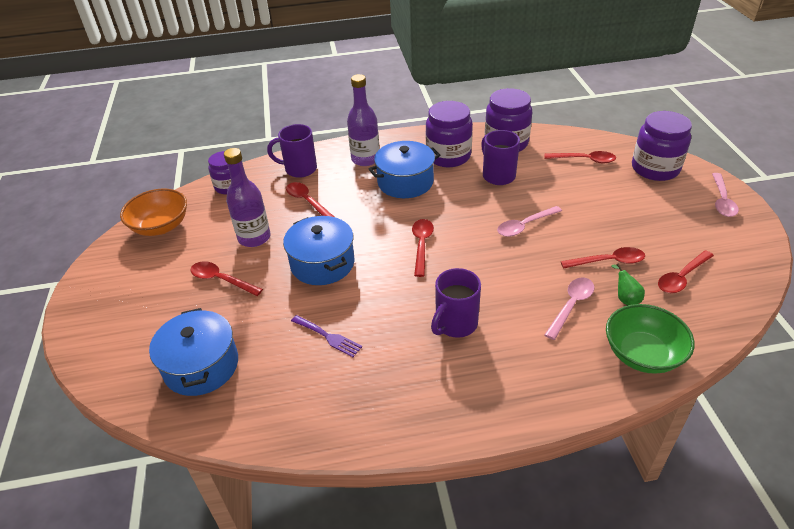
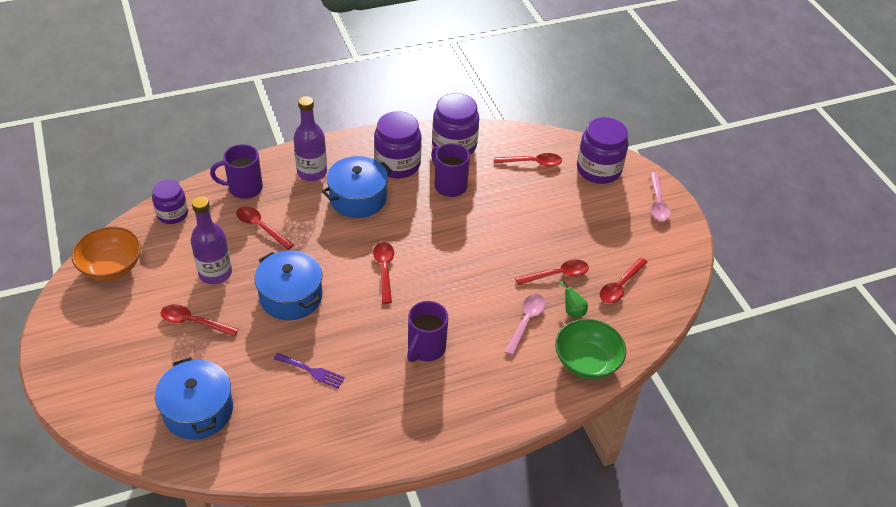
camera: 15 degrees left, 5 degrees up
pink spoon [497,206,562,237] -> none

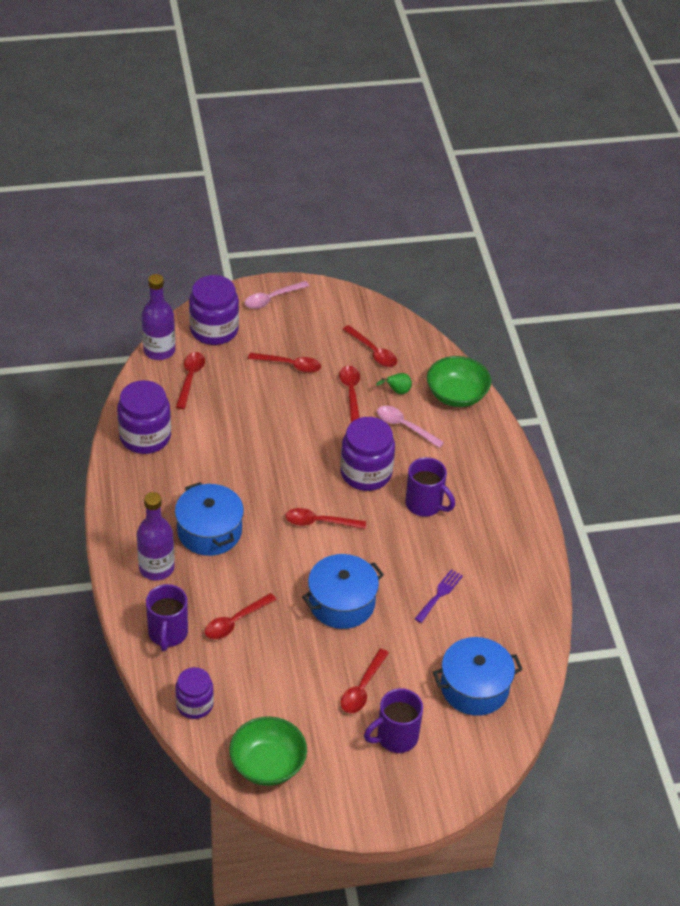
camera: 80 degrees left, 0 degrees up
orange bowl [72,226,141,281] -> green bowl [229,716,307,786]
purple bottle [191,196,232,284] -> purple bottle moved to [141,274,175,360]
purple jar [374,111,422,178] -> purple jar moved to [340,417,395,491]
purple mug [431,143,470,197] -> purple mug moved to [364,688,423,753]
pink spoon [650,173,671,221] -> pink spoon turned 135 degrees clockwise [244,281,309,309]
none -> red spoon [248,352,321,373]

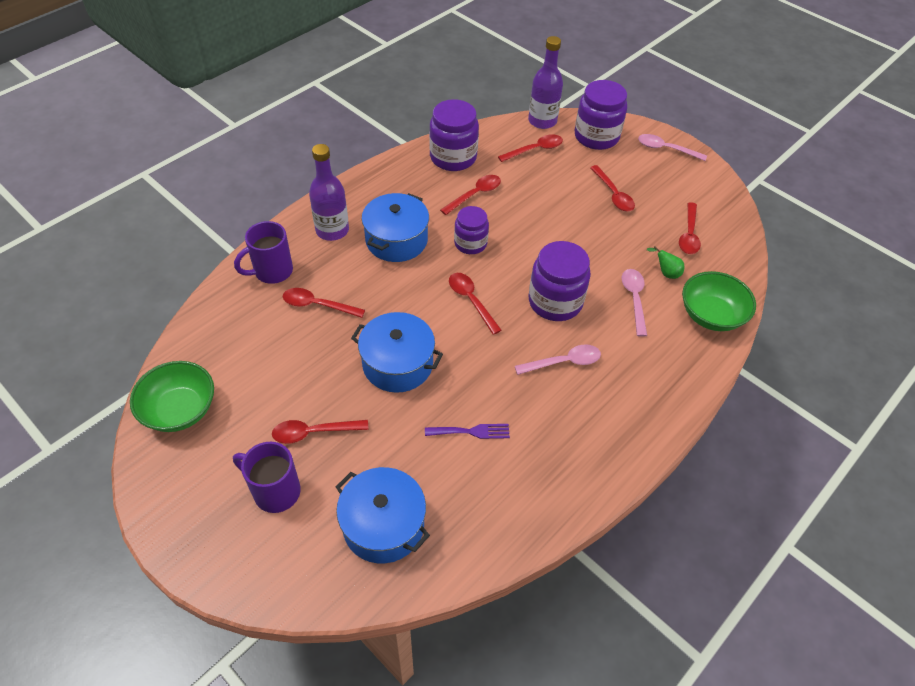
camera: 55 degrees right, 5 degrees up
purple jar [175,667,214,719] -> purple jar moved to [454,206,489,254]
red spoon [339,366,360,423] -> red spoon moved to [440,175,501,215]
purple mug [405,457,455,517] -> pink spoon [515,344,601,375]

